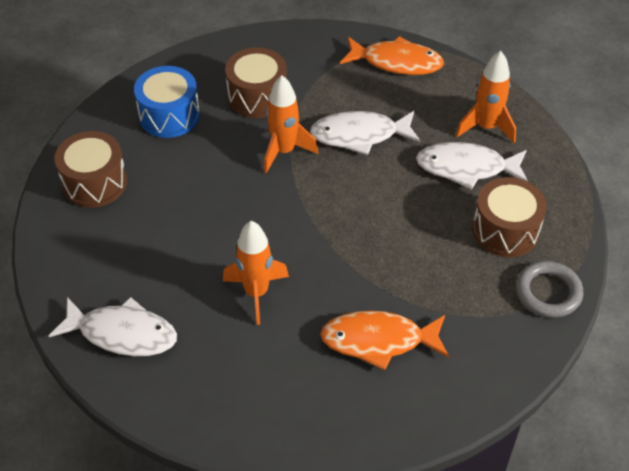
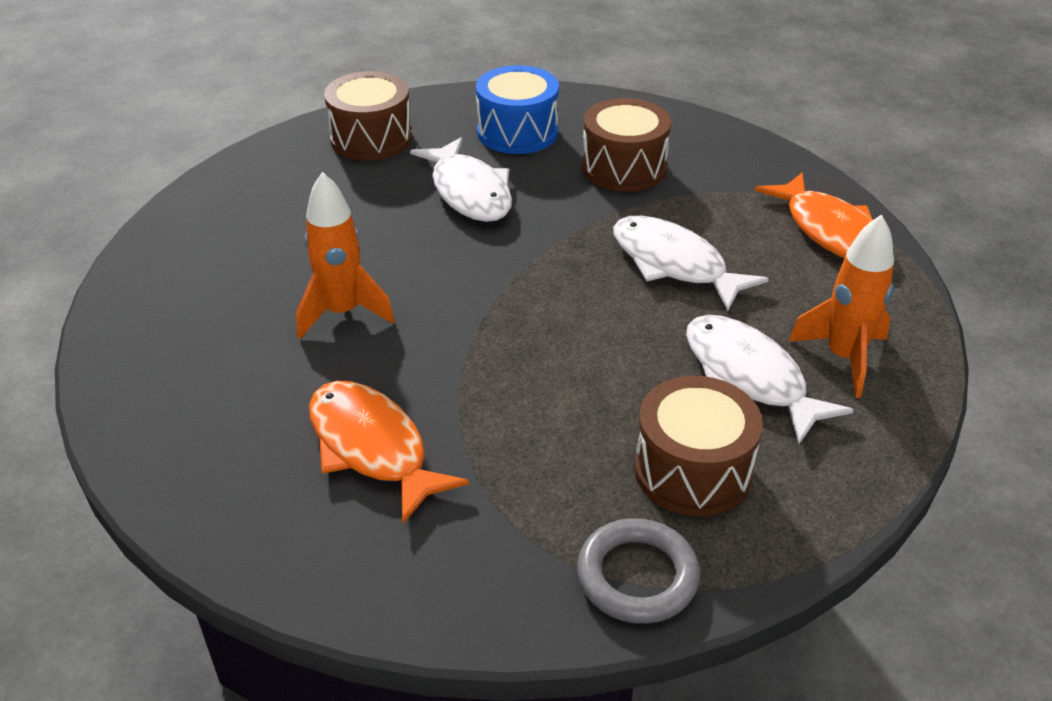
camera: 50 degrees right, 10 degrees down
white fish [49,297,177,356] -> white fish moved to [410,137,512,222]
orange rocket [264,75,318,173] -> none

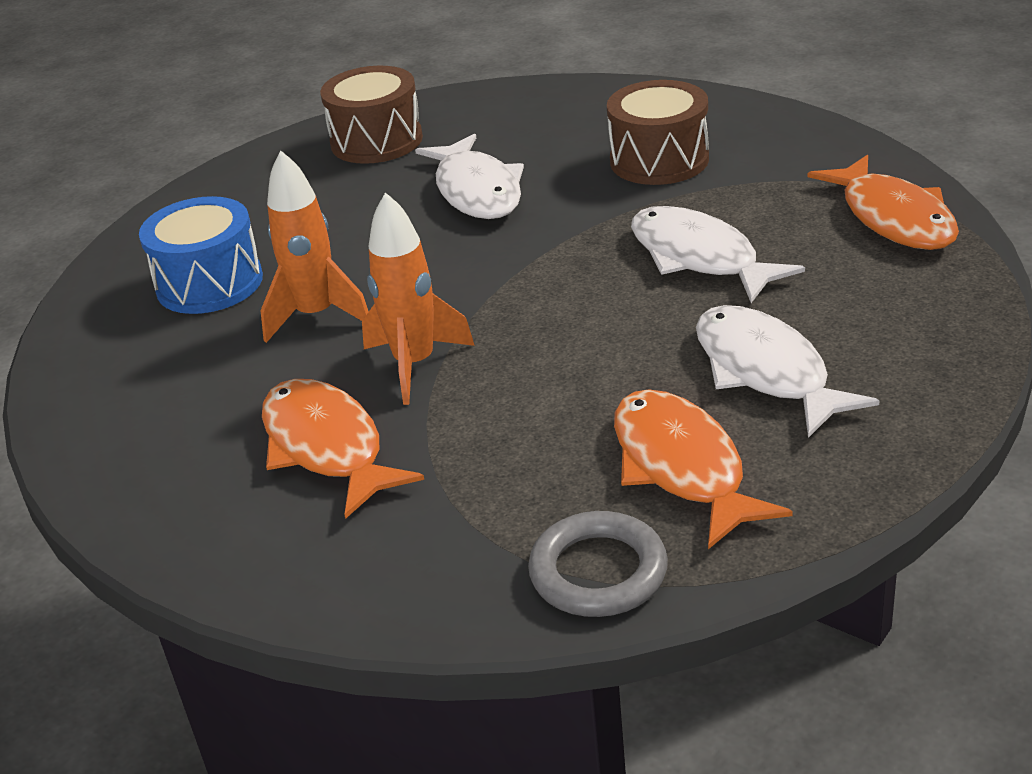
camera: 10 degrees right, 5 degrees down
blue drum [476,65,559,154] -> blue drum moved to [139,196,263,314]
brown drum [634,376,763,516] -> orange fish [614,389,793,549]
orange rocket [788,214,894,398] -> orange rocket moved to [362,192,475,405]

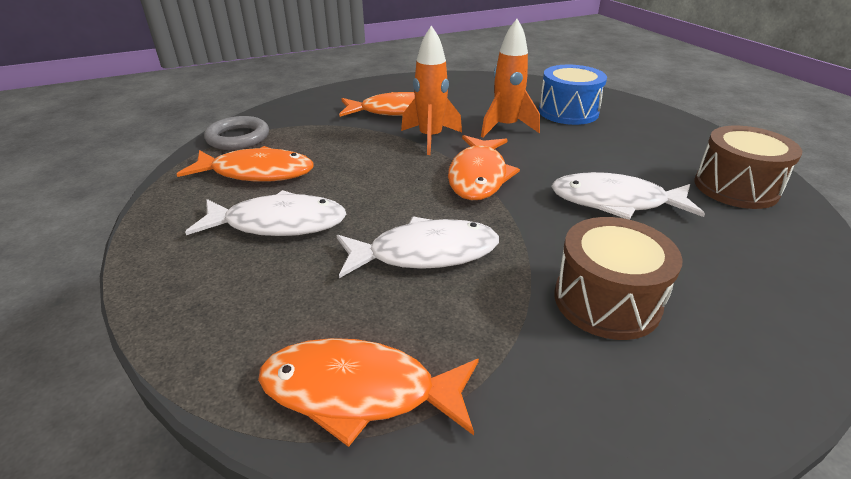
camera: 115 degrees right, 0 degrees up
none -> orange fish [448,135,520,200]

